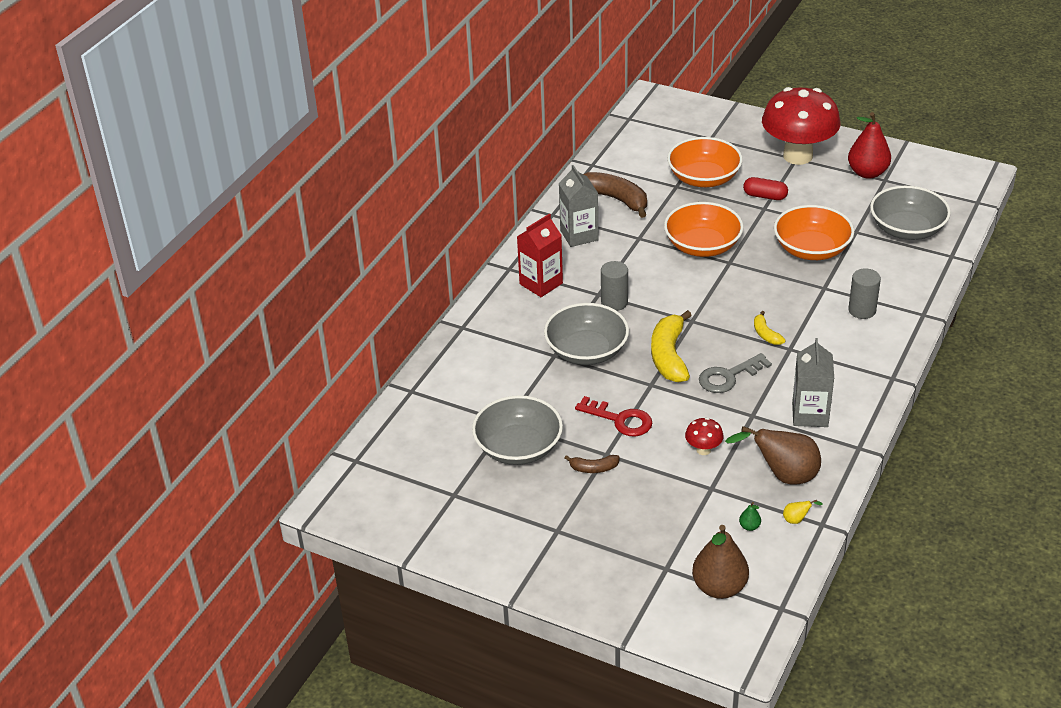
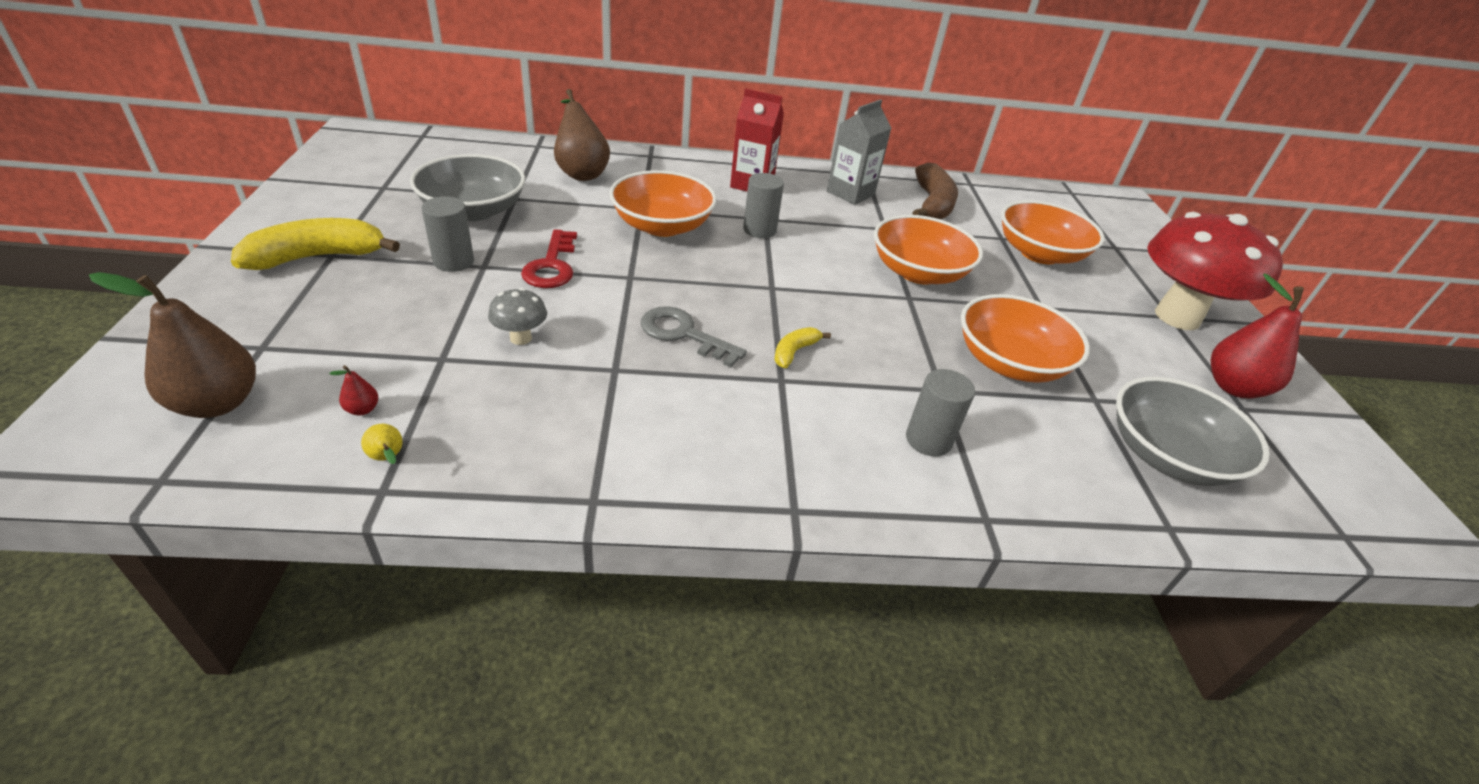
camera: 55 degrees right, 0 degrees up
grey bowl [544,303,629,365] -> orange bowl [609,170,717,237]
brown banana [564,455,619,473] -> grey cylinder [421,196,474,272]
yellow banana [651,310,692,382] -> yellow banana moved to [231,218,400,270]
red mushroom [685,418,724,455] -> grey mushroom [488,288,547,345]
brown pear [725,426,821,485] -> brown pear moved to [554,89,610,181]
green pear [739,502,761,531] -> red pear [330,365,378,415]
red capsule [743,177,788,200] -> none
grey carton [792,338,834,427] -> none

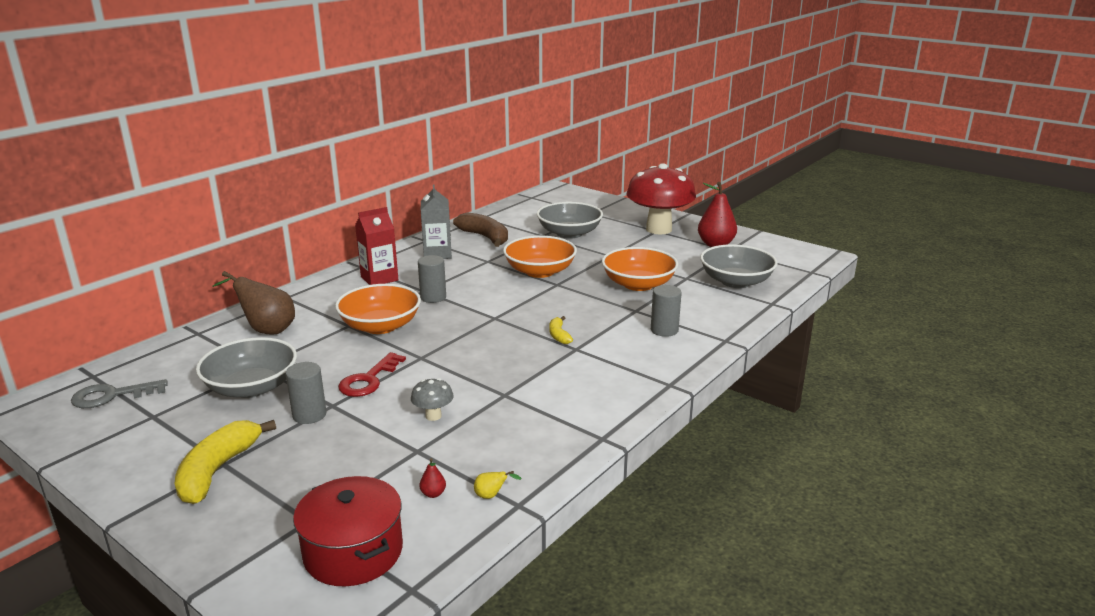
camera: 45 degrees left, 15 degrees down
brown pear [89,272,256,418] -> red pot [293,476,403,586]
red key [521,229,577,288] -> red key turned 75 degrees clockwise [338,352,406,397]
grey key [641,306,747,367] -> grey key moved to [71,379,168,408]
orange bowl [1001,200,1105,264] -> grey bowl [537,202,603,239]

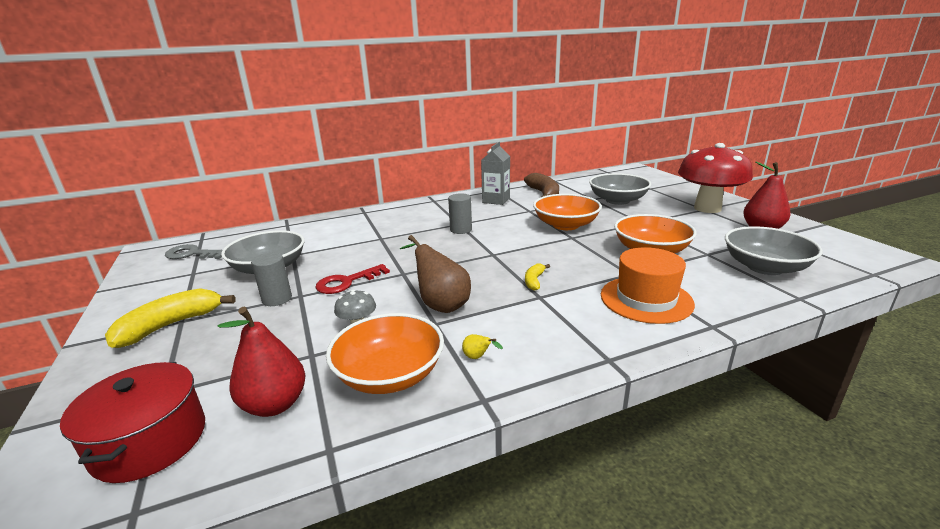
camera: 30 degrees right, 0 degrees up
brown pear [212,271,295,335] -> brown pear moved to [400,235,471,313]
orange bowl [335,284,421,334] -> orange bowl moved to [326,313,444,394]
red carton [355,207,398,285] -> none
red pear [420,458,446,498] -> red pear [217,307,306,417], size x2.48
yellow pear [474,471,522,499] -> yellow pear moved to [462,334,503,359]
grey cylinder [651,285,682,337] -> orange hat [601,247,695,324]

